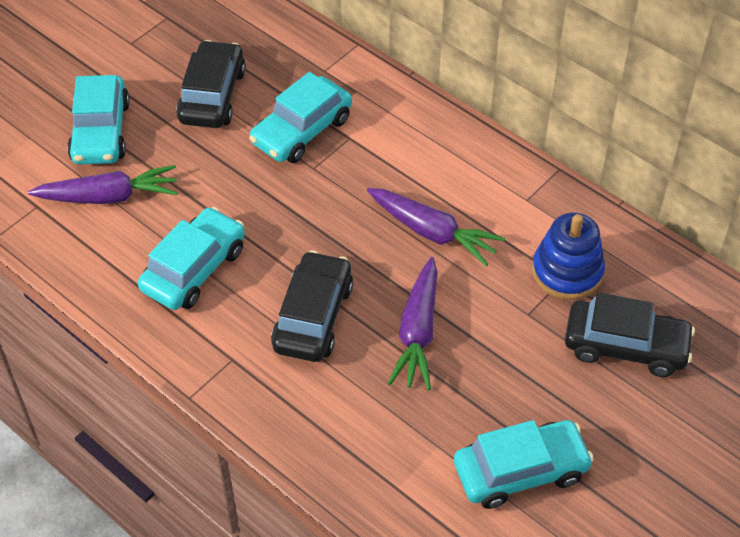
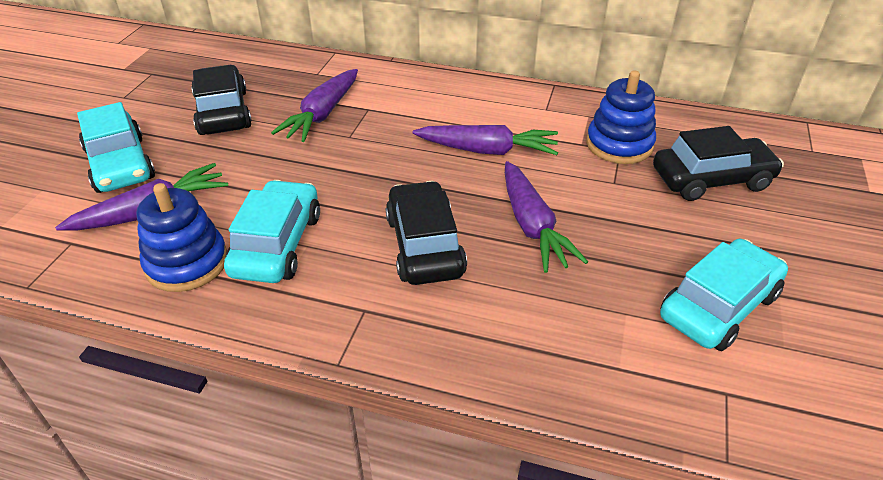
camera: 25 degrees left, 10 degrees down
turquoise car [249,72,352,163] -> purple carrot [271,69,358,142]
none -> blue stacking toy [136,183,227,292]

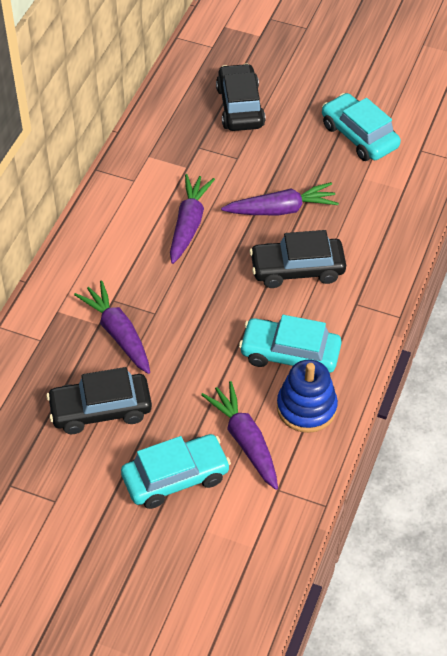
camera: 85 degrees left, 10 degrees up
purple carrot [271,69,358,142] -> purple carrot turned 150 degrees counterclockwise [74,280,150,374]
blue stacking toy [586,70,656,164] -> none

